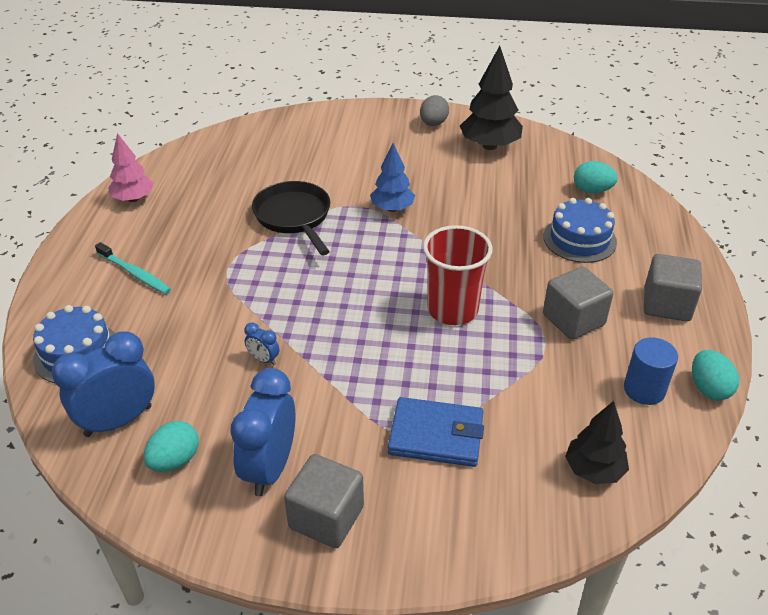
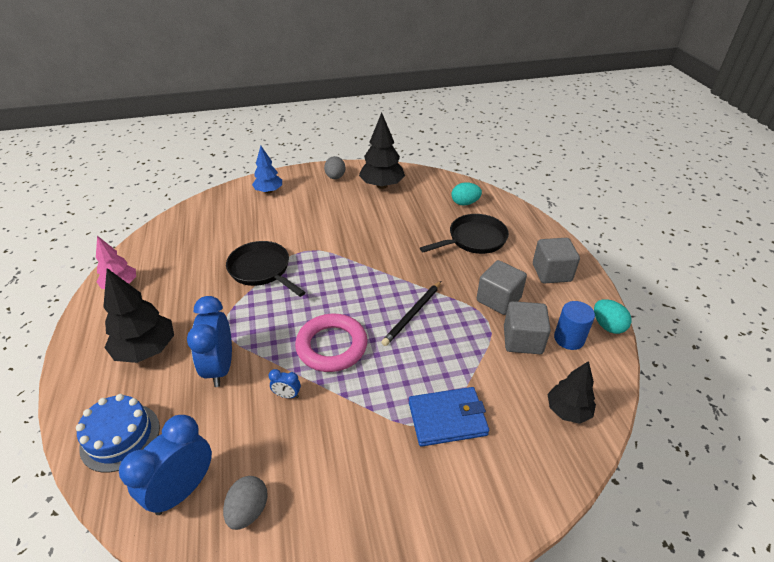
camera: 20 degrees left, 0 degrees up
turquoise toothbrush [95,242,171,294] -> black tree [103,268,174,363]
turquoise egg [144,421,199,472] -> grey egg [223,476,268,530]
blue clock [230,368,296,496] -> blue clock moved to [187,296,232,387]
grey cube [284,454,364,548] -> grey cube moved to [504,301,551,354]
blue tree [370,143,415,212] -> blue tree moved to [252,146,282,194]
red cup [423,225,493,325] -> black pencil [382,281,441,346]
blue cake [543,198,617,263] -> black pan [420,214,509,254]
none -> pink ring [295,314,368,372]

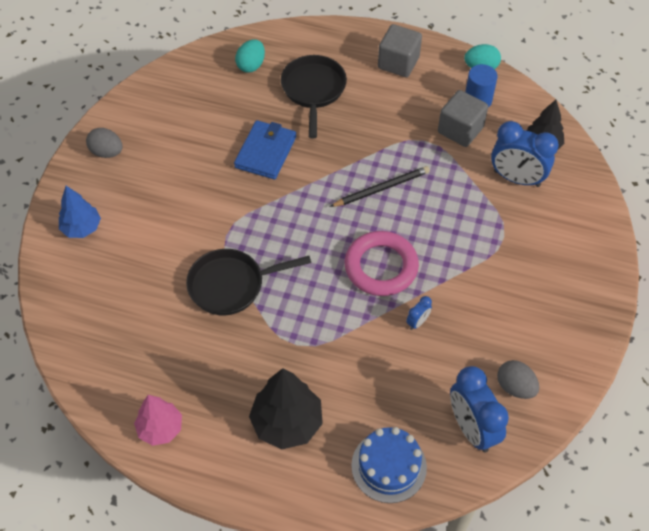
camera: 60 degrees left, 15 degrees up
blue clock [187,296,232,387] -> blue clock moved to [491,121,559,187]
black tree [359,112,405,189] -> none
black pencil [382,281,441,346] -> black pencil turned 90 degrees counterclockwise [330,166,430,207]
blue wallet [409,387,489,447] -> blue wallet moved to [234,120,296,180]
grey cube [477,260,527,315] -> none

